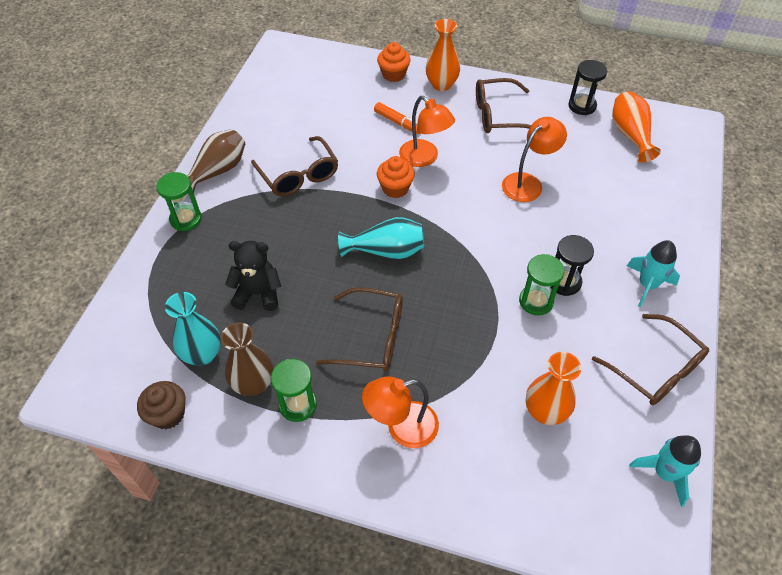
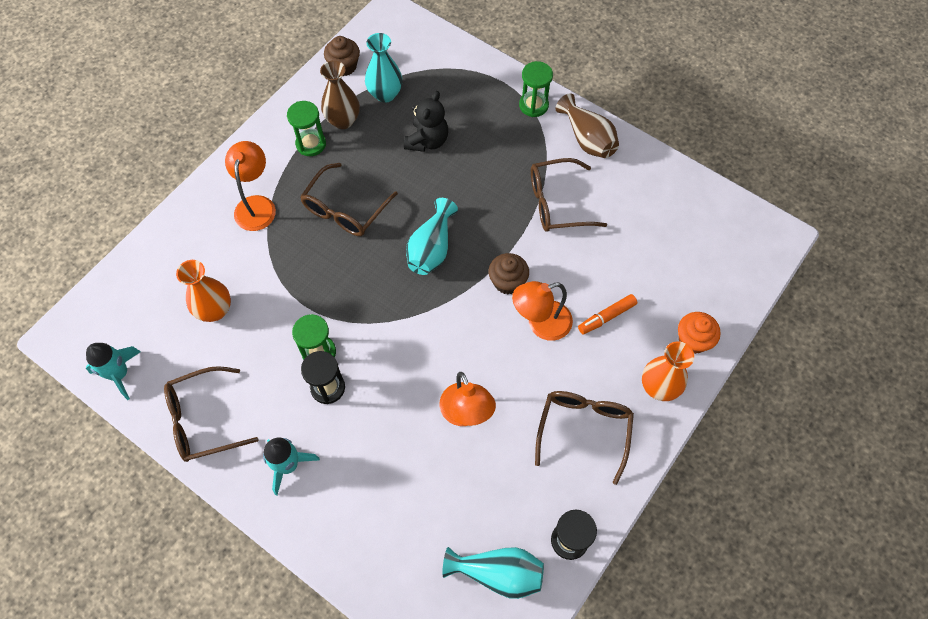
camera: 110 degrees right, 10 degrees up
orange cupcake [377,156,415,198] -> brown cupcake [488,253,529,294]
orange vase [612,91,661,162] -> turquoise vase [443,547,544,599]

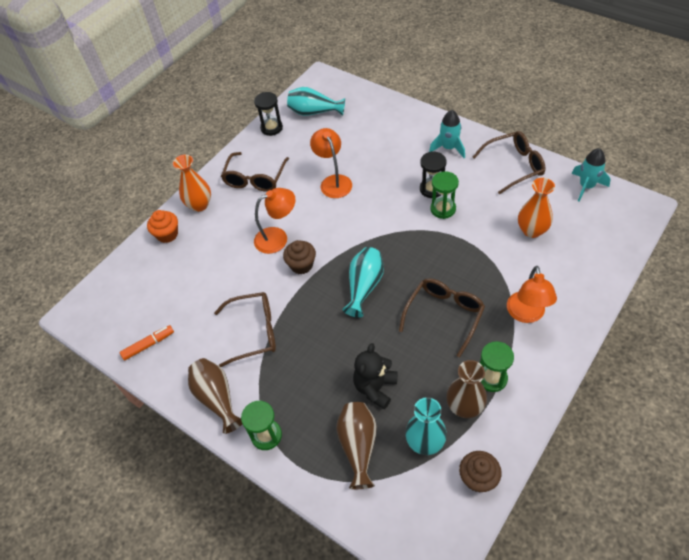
camera: 175 degrees left, 10 degrees down
orange marker [578,294,637,334] -> orange marker moved to [120,325,174,360]
none -> brown vase [336,402,377,489]

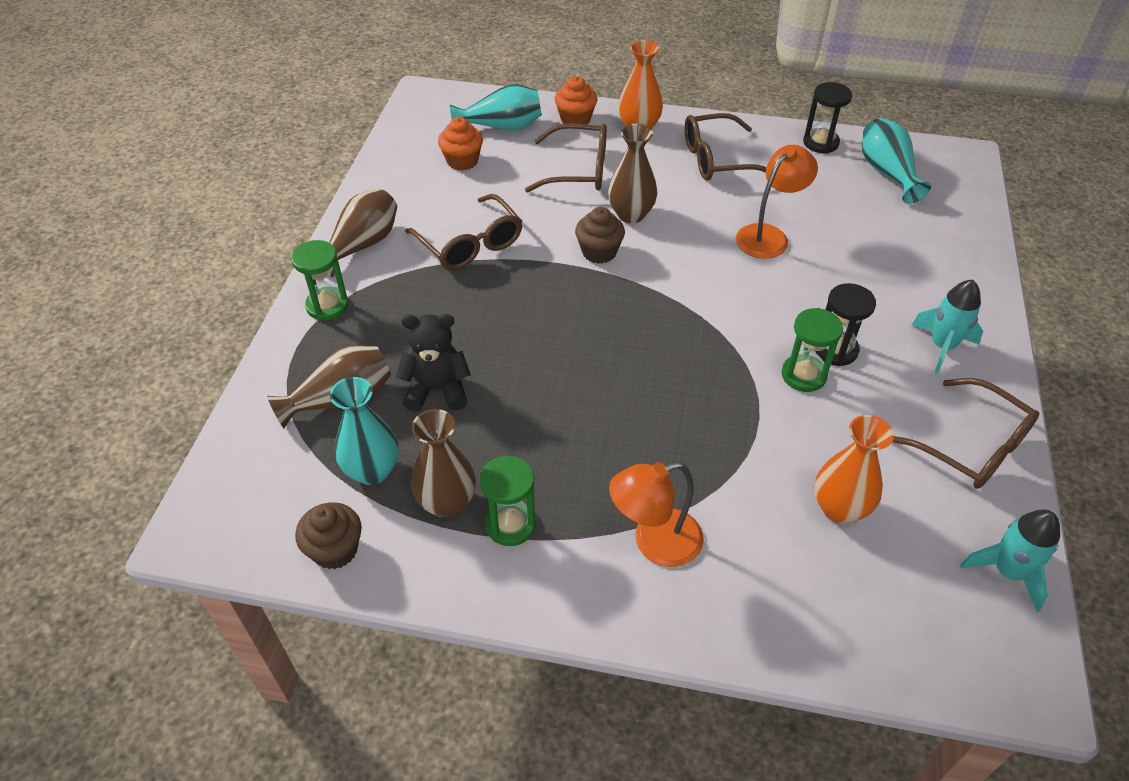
camera: 60 degrees right, 5 degrees down
orange marker [120,325,174,360] -> none
orange lamp [254,188,295,254] -> brown vase [608,124,657,223]
turquoise vase [342,247,384,318] -> turquoise vase moved to [450,84,542,130]
brown glasses [399,278,485,358] -> brown glasses moved to [525,123,607,193]
none -> orange cupcake [438,117,483,171]

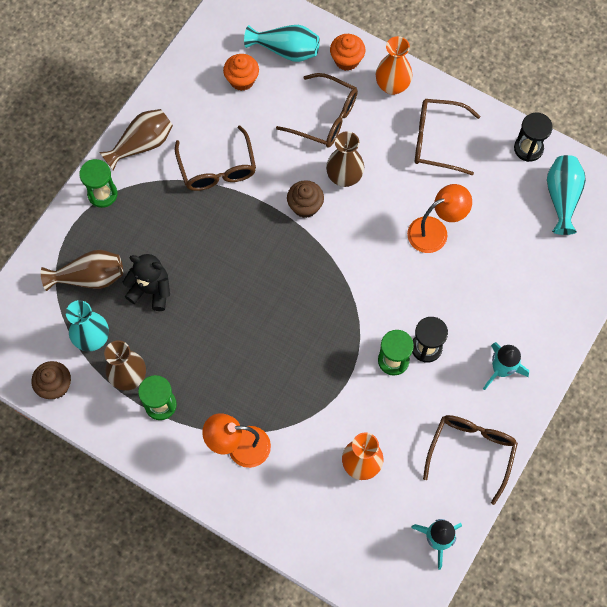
camera: 20 degrees right, 20 degrees up
brown glasses [892,378,1039,489] -> brown glasses turned 135 degrees counterclockwise [423,415,518,505]

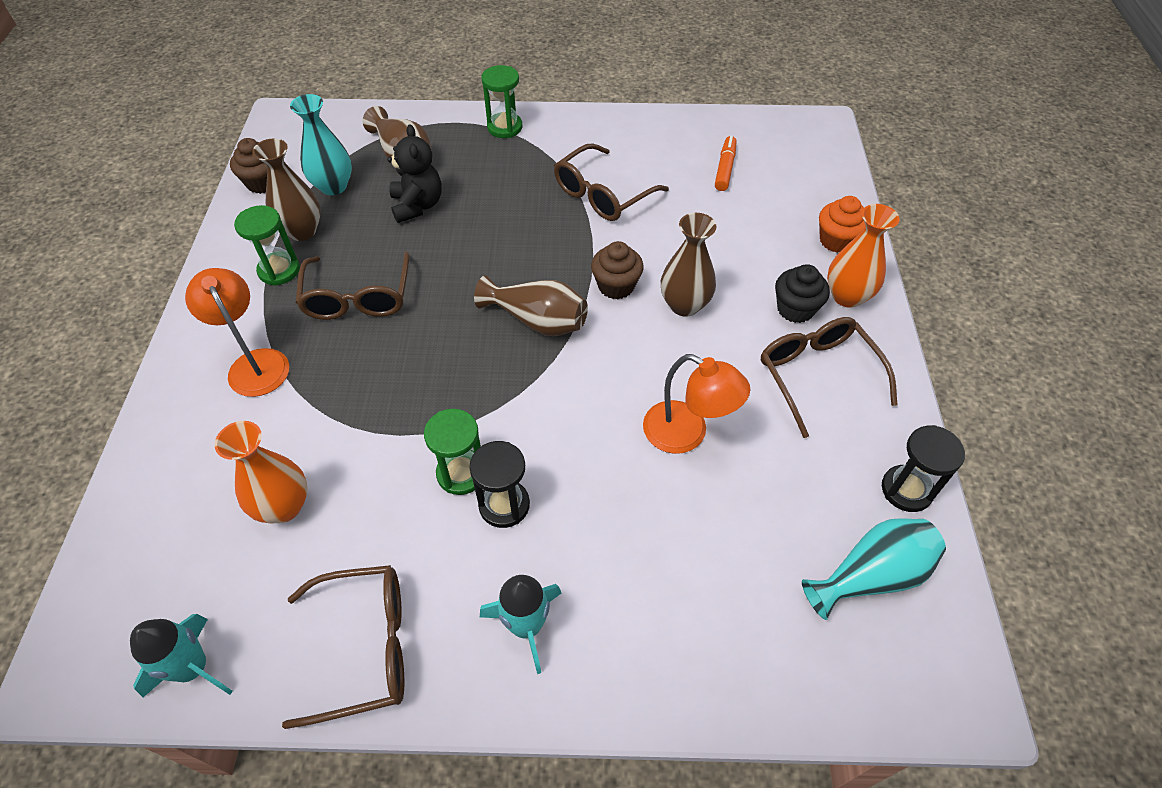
camera: 60 degrees right, 15 degrees down
brown vase [99,109,173,171] -> brown vase moved to [474,275,588,336]
orange cupcake [223,54,259,91] -> orange marker [715,136,736,191]
turquoise vase [244,25,320,62] -> none
brown glasses [276,73,358,148] -> brown glasses moved to [296,252,410,320]
none -> black cupcake [775,264,830,323]

